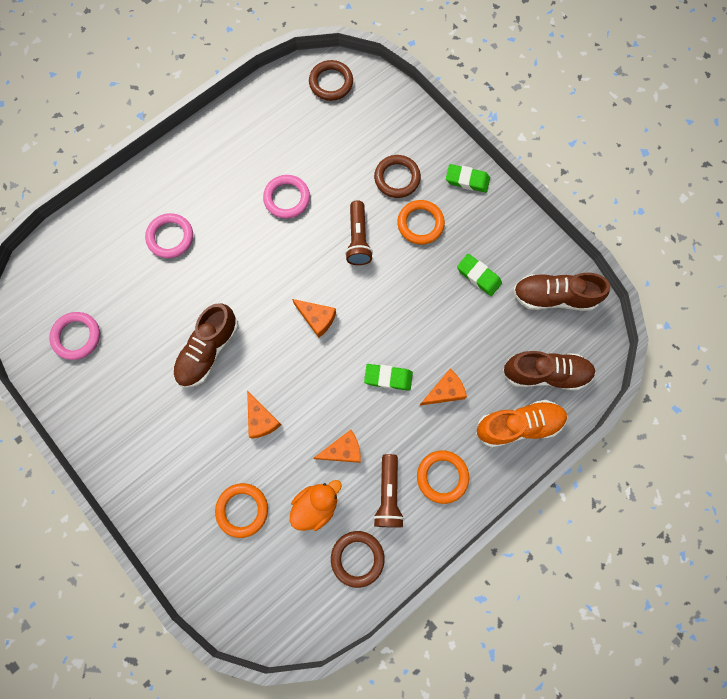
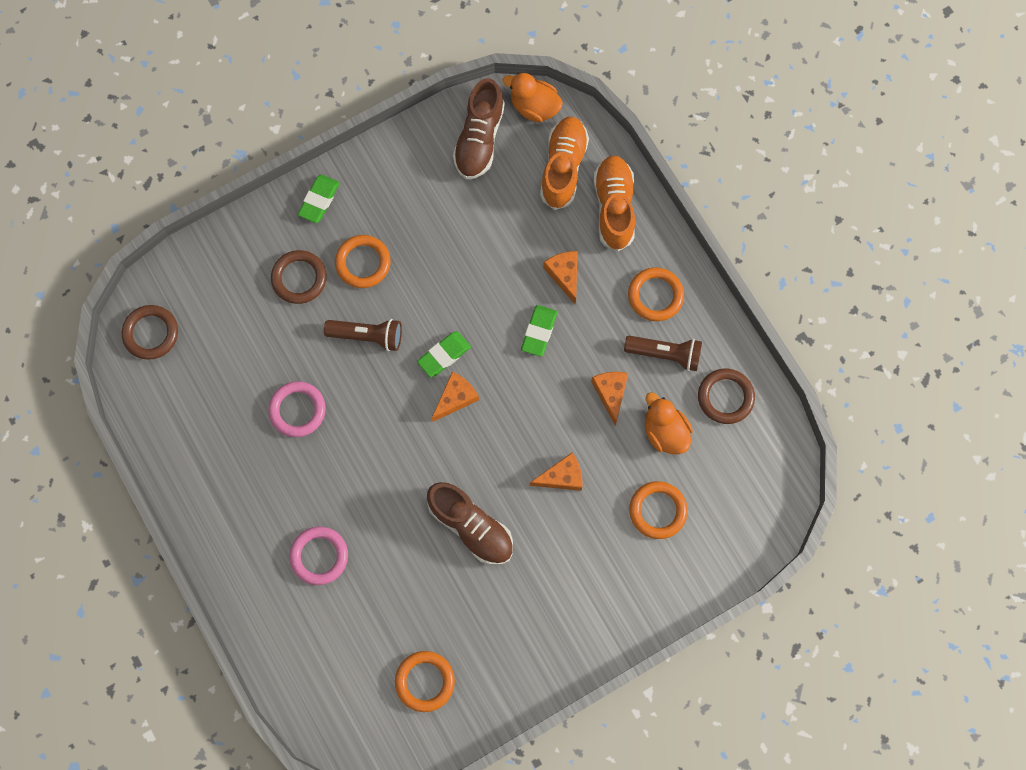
camera: 80 degrees left, 0 degrees up
pink ring [49,312,100,360] -> orange ring [395,651,455,712]
green eraser [457,254,502,296] -> green eraser moved to [417,331,471,377]
brown shoe [503,351,596,391] -> orange shoe [540,117,589,210]
none -> orange duck [503,73,563,122]

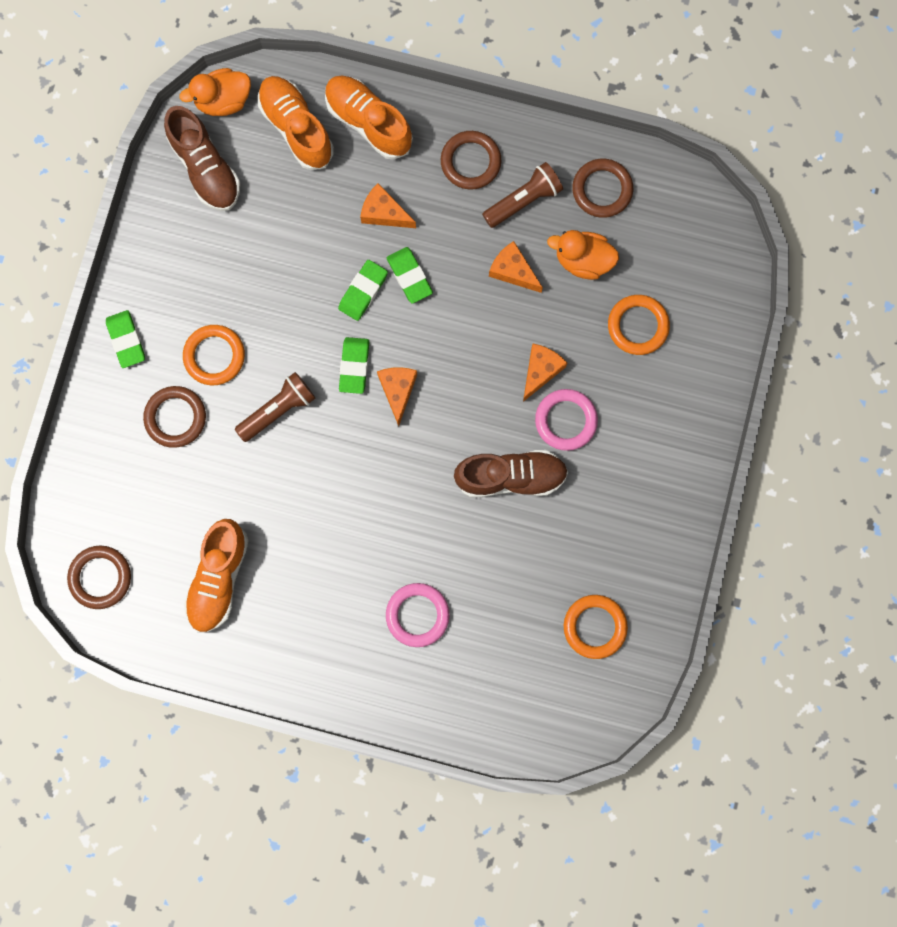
camera: 45 degrees left, 5 degrees up
pink ring [268,381,326,437] -> pink ring moved to [535,389,598,451]
orange ring [628,267,684,321] -> brown ring [441,131,501,190]
none -> orange shoe [184,519,249,632]
none -> green eraser [338,260,388,321]

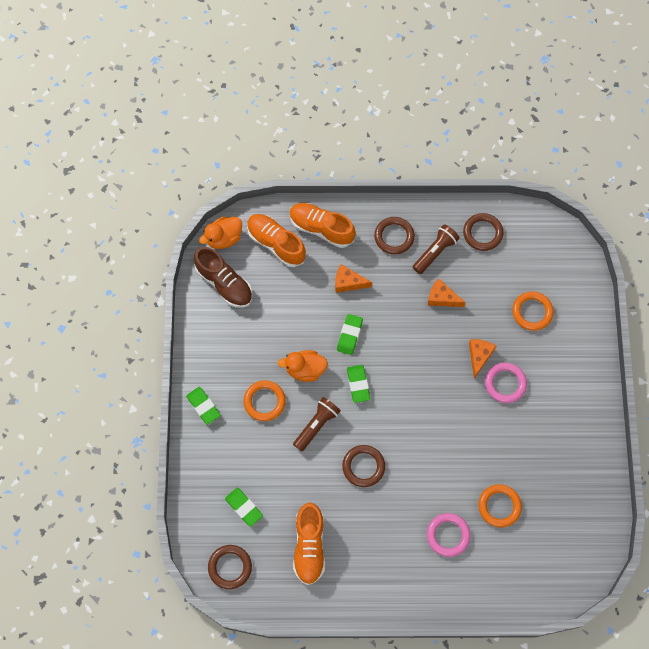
camera: 15 degrees left, 10 degrees down
brown ring [143,386,206,448] -> brown ring moved to [342,445,385,487]
orange cheese [377,367,417,426] -> none
green eraser [387,247,433,304] -> green eraser moved to [225,488,263,527]
brown shoe [454,450,568,497] -> none
orange duck [547,230,619,280] -> orange duck moved to [278,350,328,382]
orange ring [564,595,628,659] -> orange ring moved to [478,484,522,528]

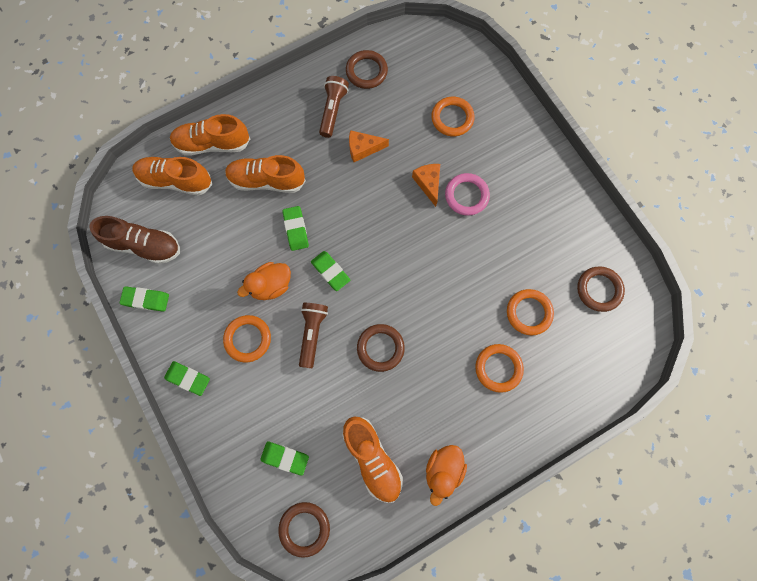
camera: 30 degrees left, 5 degrees up
orange duck [199,217,242,249] -> orange duck moved to [426,445,467,506]
orange cheese [335,264,372,293] -> orange shoe [225,155,306,193]
brown ring [374,217,415,254] -> brown ring moved to [577,266,625,312]
pink ring [427,513,470,557] -> orange ring [475,344,524,393]
none -> green eraser [119,286,169,312]

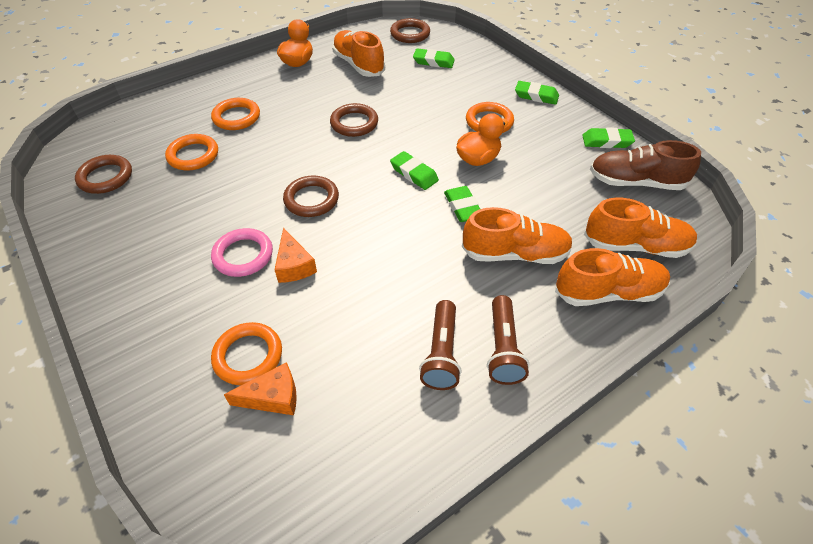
camera: 175 degrees right, 25 degrees down
brown flashlight [299,303,328,368] -> brown flashlight moved to [487,295,529,385]
brown ring [346,50,388,89] -> brown ring moved to [283,175,339,217]
orange cheese [349,130,389,162] -> orange cheese moved to [224,362,297,415]

